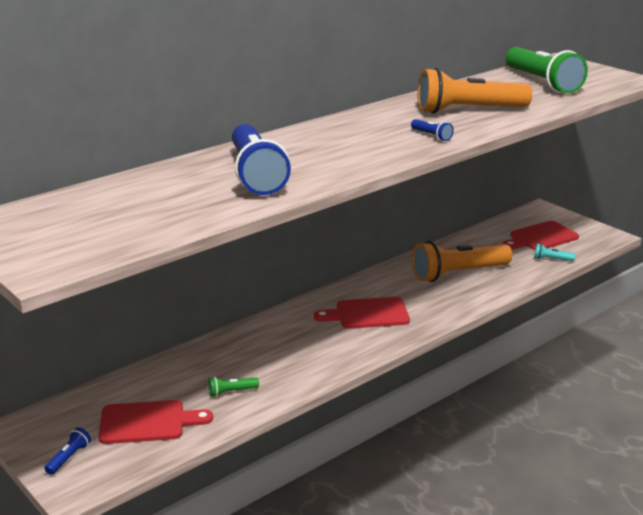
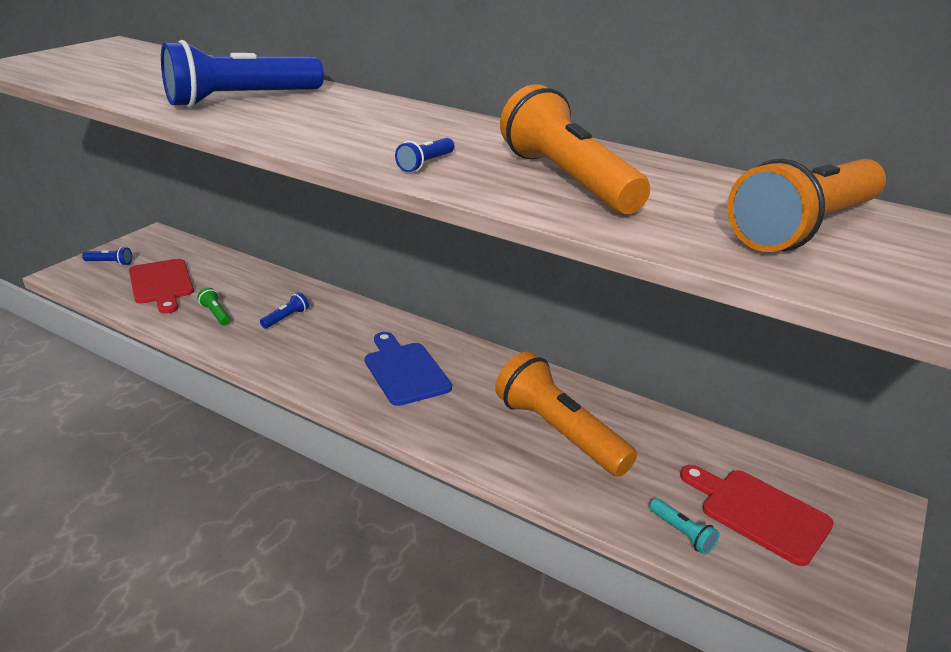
camera: 70 degrees right, 5 degrees up
red cutting board [314,297,410,329] -> blue cutting board [365,332,452,406]
green flashlight [506,47,588,93] -> orange flashlight [727,159,886,252]
turquoise flashlight [534,244,575,261] -> turquoise flashlight turned 150 degrees clockwise [649,498,720,555]
none -> blue flashlight [260,292,309,329]

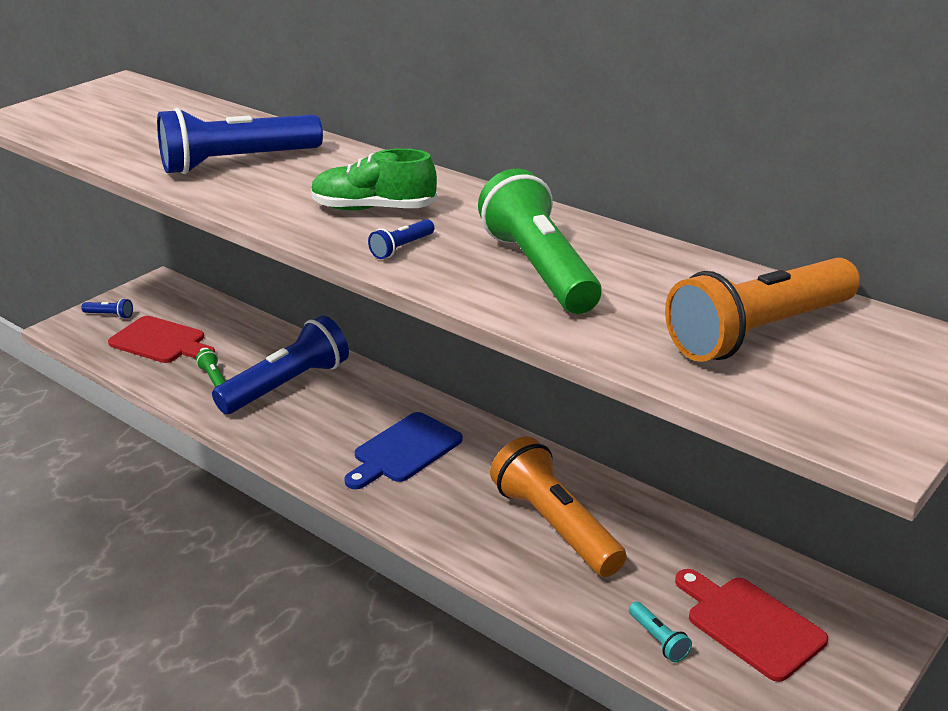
camera: 10 degrees right, 0 degrees up
red cutting board [129,259,194,314] -> red cutting board turned 45 degrees counterclockwise [108,316,215,363]
blue flashlight [260,292,309,329] -> blue flashlight [212,315,349,414], size x2.48
blue cutting board [365,332,452,406] -> blue cutting board turned 120 degrees counterclockwise [344,412,463,489]
orange flashlight [500,84,650,214] -> green flashlight [478,168,602,314]
none -> green shoe [311,148,437,210]

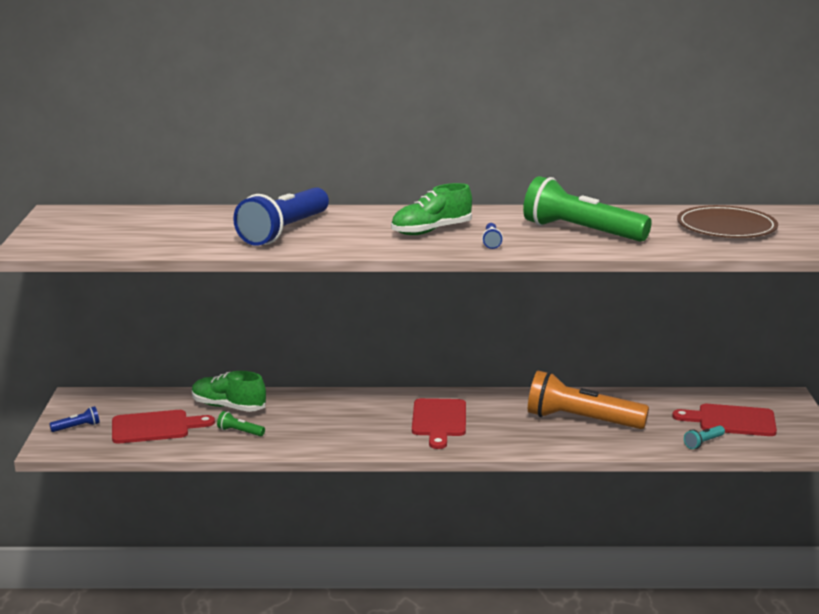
camera: 40 degrees left, 10 degrees down
blue flashlight [212,315,349,414] -> none
blue cutting board [344,412,463,489] -> red cutting board [412,398,466,449]
turquoise flashlight [629,602,692,662] -> turquoise flashlight turned 120 degrees clockwise [684,425,725,449]
orange flashlight [665,258,860,362] -> brown plate [677,205,778,238]
none -> green shoe [192,371,266,412]

